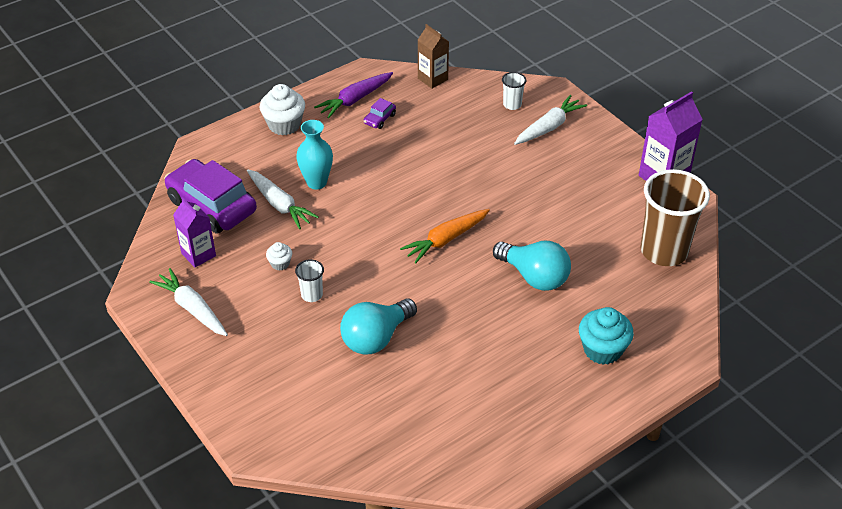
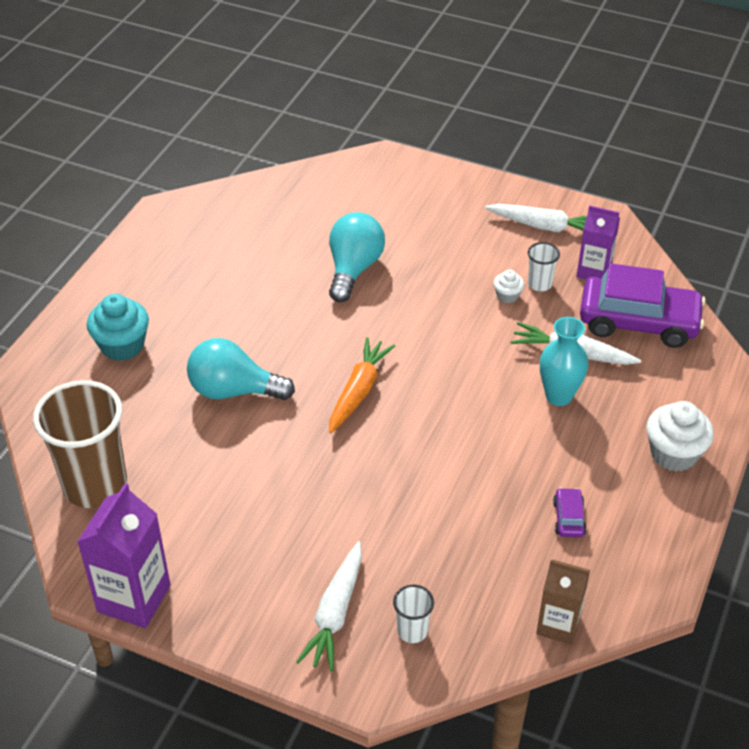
camera: 150 degrees right, 0 degrees up
white cup [295,259,324,302] -> white cup moved to [528,242,560,291]
purple carrot [314,72,393,118] -> none

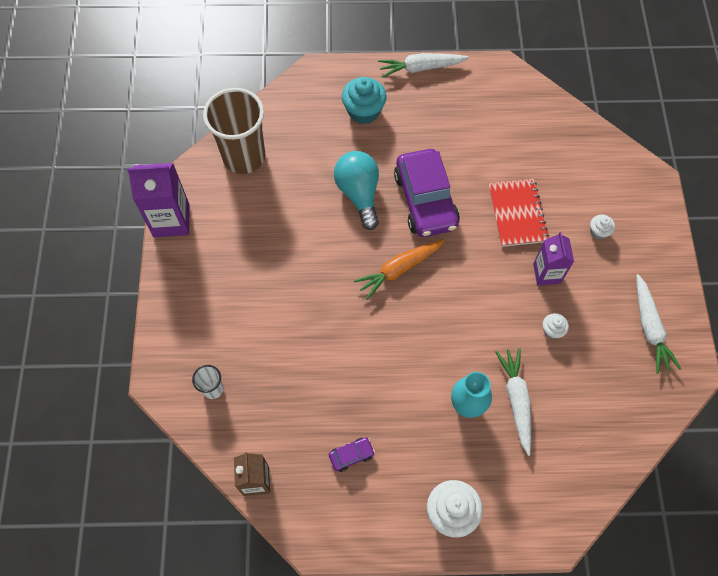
camera: 65 degrees right, 20 degrees up
white carrot [296,541,362,672] -> white carrot moved to [378,53,469,78]
turquoise light bulb [329,212,385,302] -> red notebook [488,179,549,247]
orange carrot [329,337,395,433] -> orange carrot turned 150 degrees clockwise [354,239,445,300]
white cup [528,242,560,291] -> none
purple carton [577,206,620,280] -> purple carton moved to [533,232,574,285]
purple car [580,263,706,348] -> purple car moved to [394,149,460,237]
none -> white cupcake [590,215,615,239]

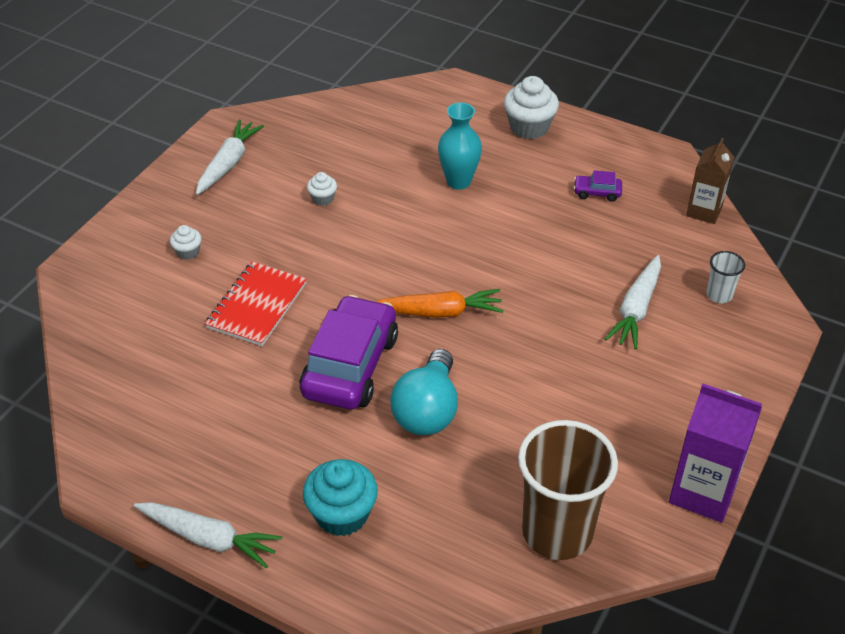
camera: 150 degrees left, 20 degrees down
white carrot [495,348,531,456] -> white carrot moved to [605,255,661,349]
purple carton [533,232,574,285] -> none

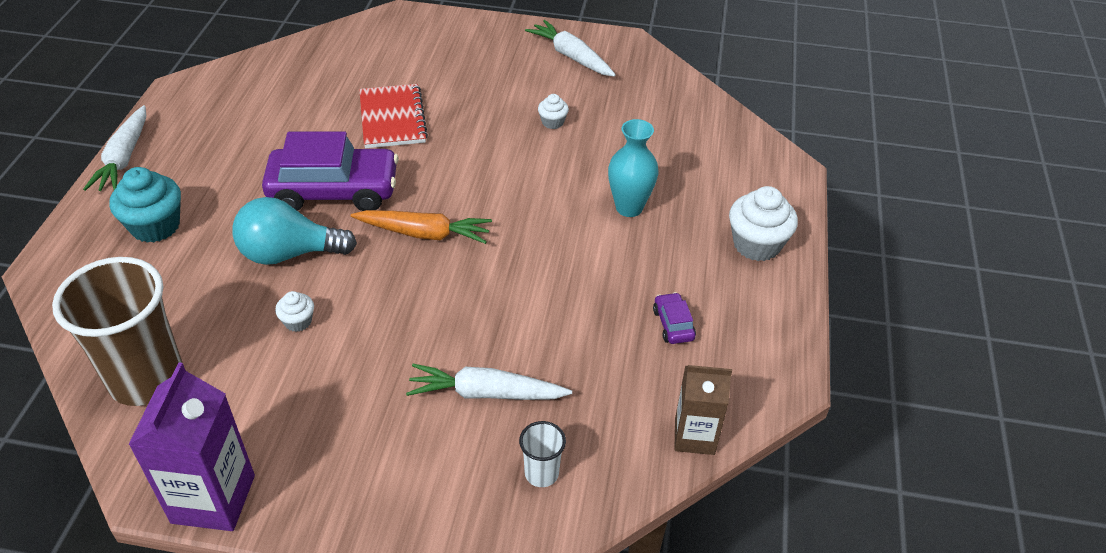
camera: 70 degrees right, 0 degrees up
white cupcake [170,225,202,260] -> white cupcake moved to [275,291,314,332]
white carrot [196,119,264,195] -> white carrot turned 135 degrees counterclockwise [525,20,616,77]
red notebook [205,262,307,346] -> red notebook turned 75 degrees clockwise [359,84,428,148]
orange carrot [375,289,504,318] -> orange carrot turned 60 degrees counterclockwise [351,210,492,244]

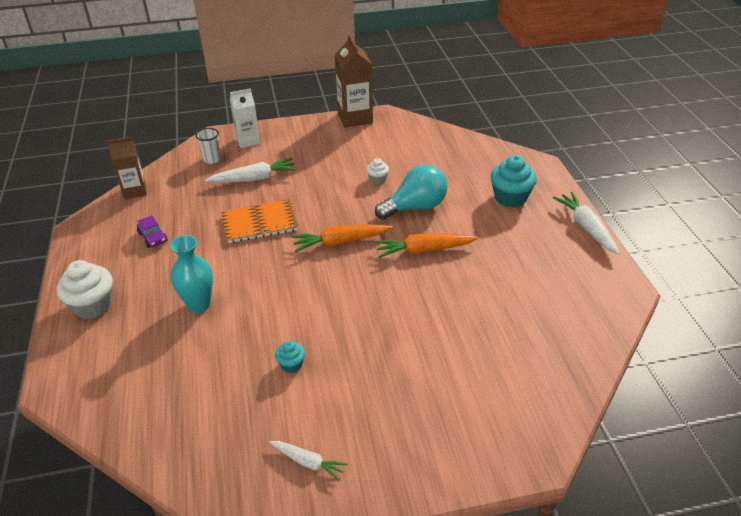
camera: 160 degrees right, 5 degrees down
brown cup [52,257,183,406] -> none
purple carton [128,362,255,531] -> brown carton [335,35,373,128]
purple car [262,131,399,211] -> orange carrot [375,233,478,258]
red notebook [359,84,428,148] -> none
white carrot [525,20,616,77] -> white carrot [269,441,348,481], size x0.61
white cupcake [538,94,569,129] -> turquoise cupcake [275,341,305,373]
none -> orange notebook [221,199,298,243]
none -> white carton [230,88,260,148]

